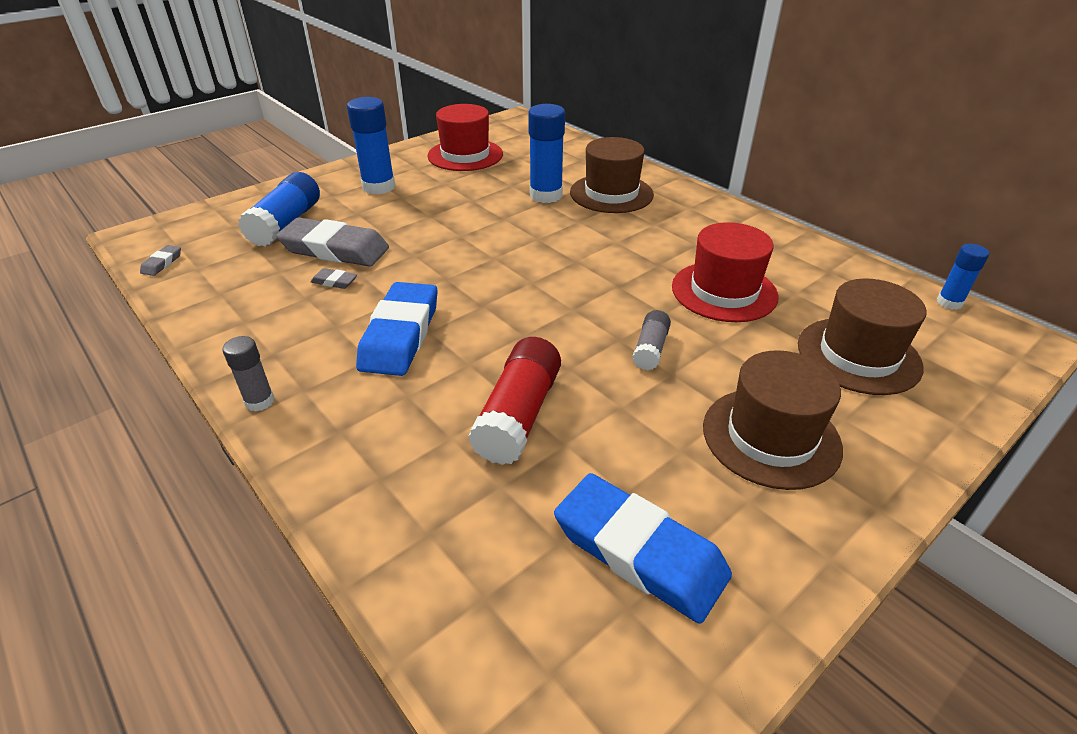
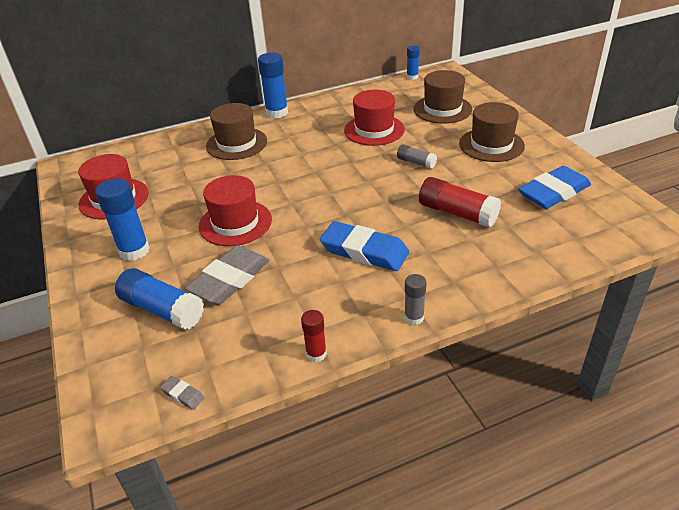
camera: 70 degrees left, 0 degrees up
grey eraser [310,268,357,289] -> none
blue glue stick [528,104,565,203] -> blue glue stick moved to [258,53,288,118]
none -> red hat [199,175,272,246]
none -> red glue stick [301,310,327,362]

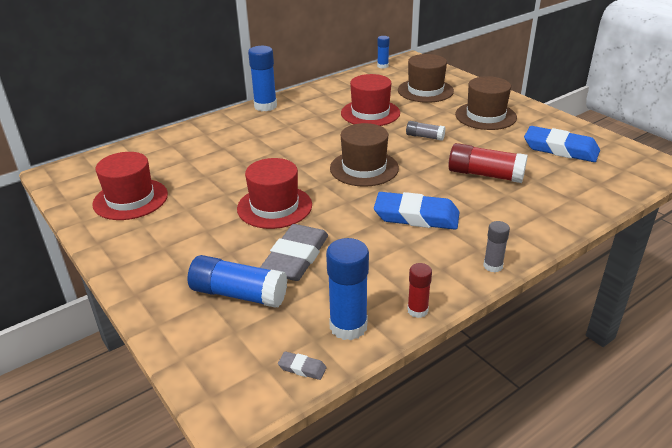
camera: 15 degrees left, 5 degrees down
blue glue stick [95,178,150,261] -> blue glue stick moved to [326,238,369,340]
brown hat [206,103,267,160] -> brown hat moved to [330,123,399,187]
blue eraser [518,166,591,209] -> blue eraser turned 75 degrees clockwise [524,126,600,162]

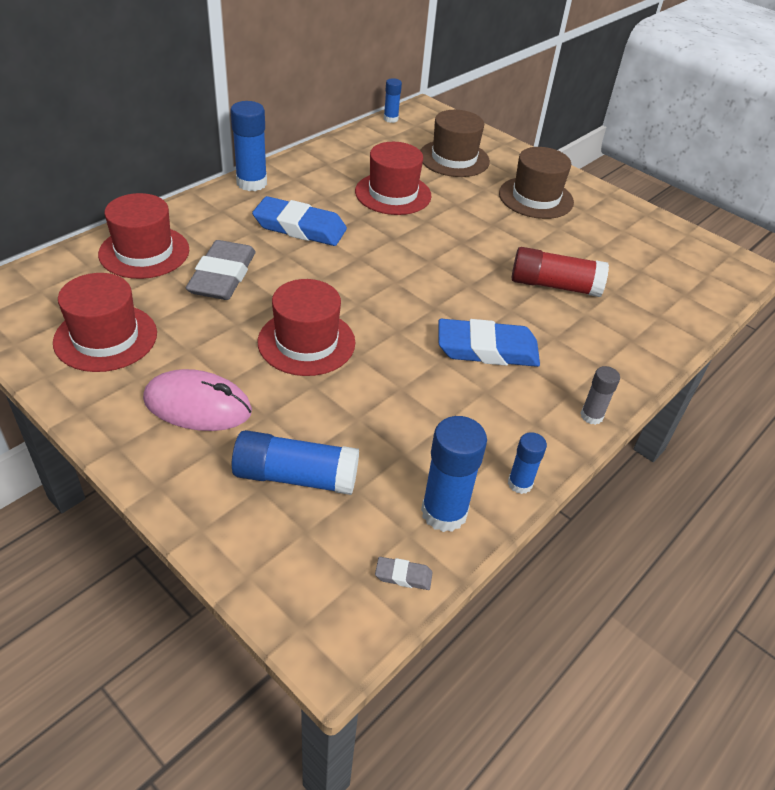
camera: 15 degrees left, 10 degrees up
grey eraser [260,224,328,281] -> grey eraser moved to [186,240,255,300]
brown hat [330,123,399,187] -> none
grey glue stick [406,121,445,141] -> none
red glue stick [407,263,432,318] -> blue glue stick [508,432,547,494]
blue eraser [524,126,600,162] -> blue eraser moved to [252,196,347,246]
none -> red hat [98,193,189,279]
none -> pink mouse [143,369,252,431]

